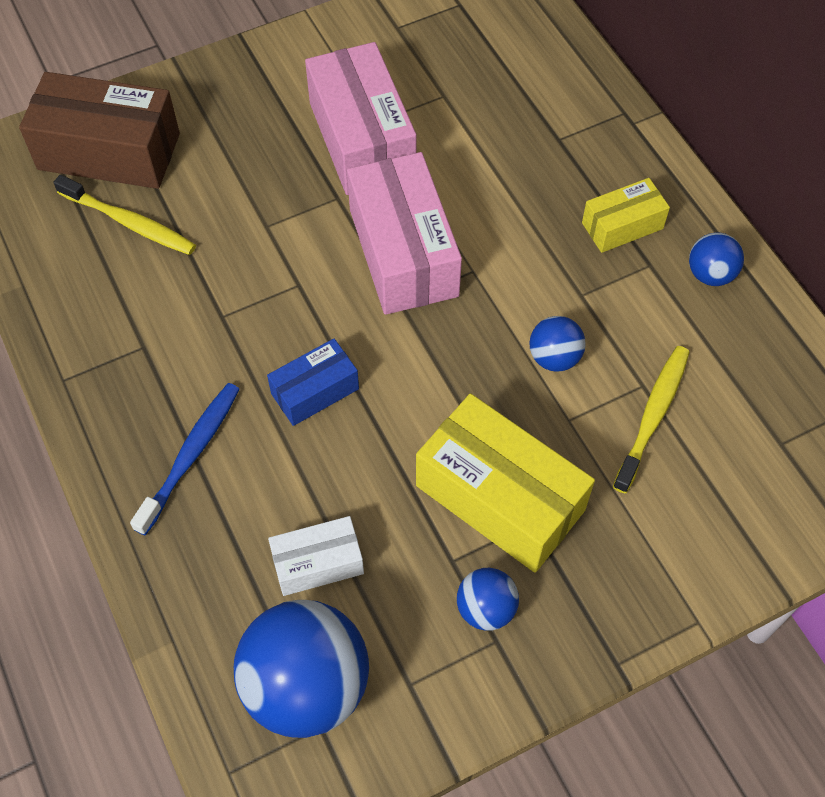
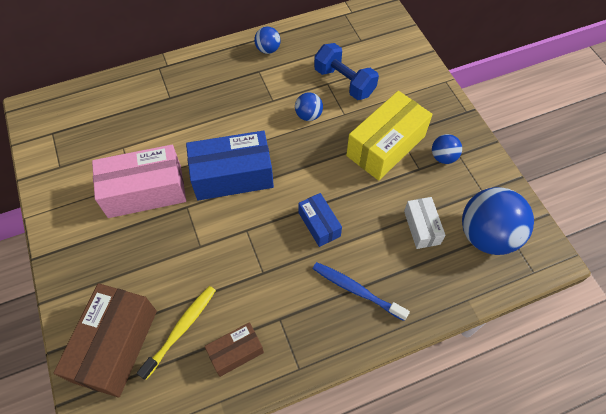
camera: 85 degrees left, 0 degrees up
pink box [347,152,462,315] -> blue box [186,131,274,200]
yellow box [582,178,670,253] -> none
yellow toothbrush [613,346,690,493] -> blue dumbbell [314,43,379,100]
none -> brown box [205,322,264,377]

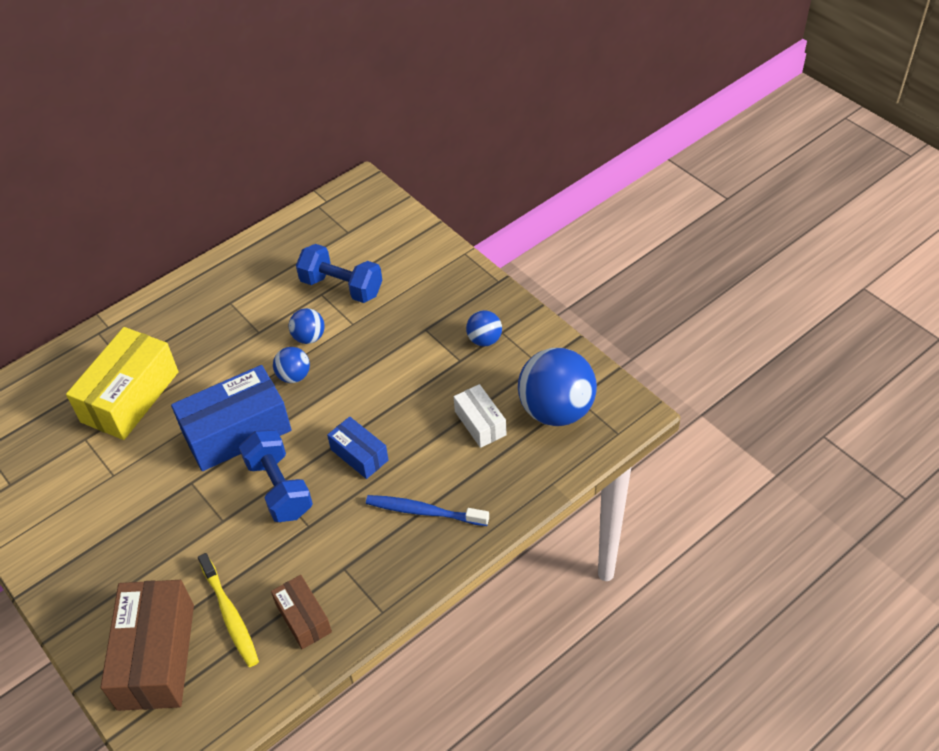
camera: 15 degrees left, 10 degrees down
pink box [92,145,186,218] -> none
yellow toothbrush [137,286,216,380] -> yellow toothbrush turned 135 degrees clockwise [198,553,259,667]
brown box [205,322,264,377] -> brown box turned 75 degrees counterclockwise [271,575,332,649]
blue ball [254,26,281,54] -> blue ball moved to [273,347,310,383]
yellow box [346,91,432,181] -> yellow box moved to [66,327,178,440]
none -> blue dumbbell [239,430,313,522]

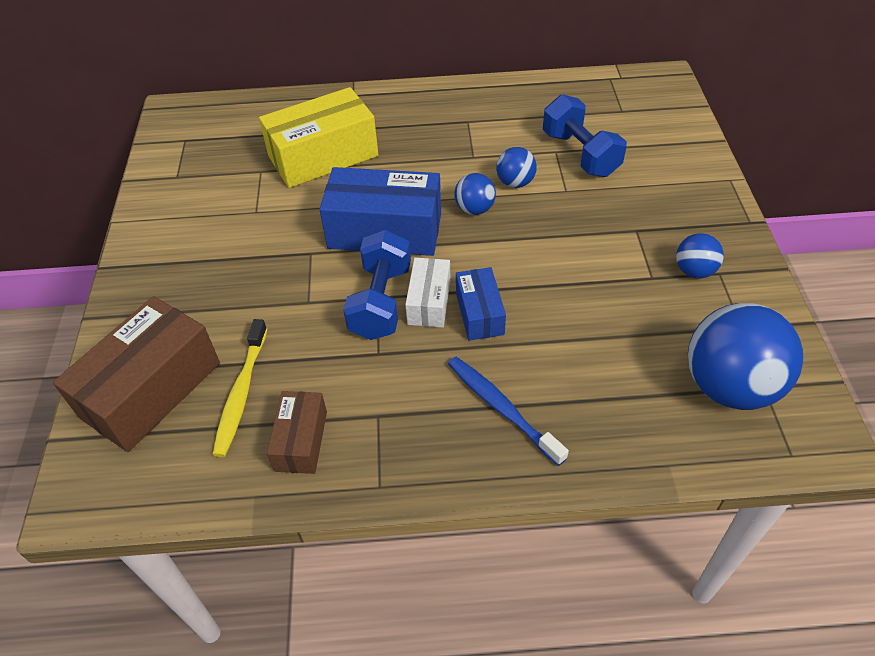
camera: 35 degrees right, 0 degrees up
white box [454,384,506,448] -> white box moved to [405,258,451,328]

